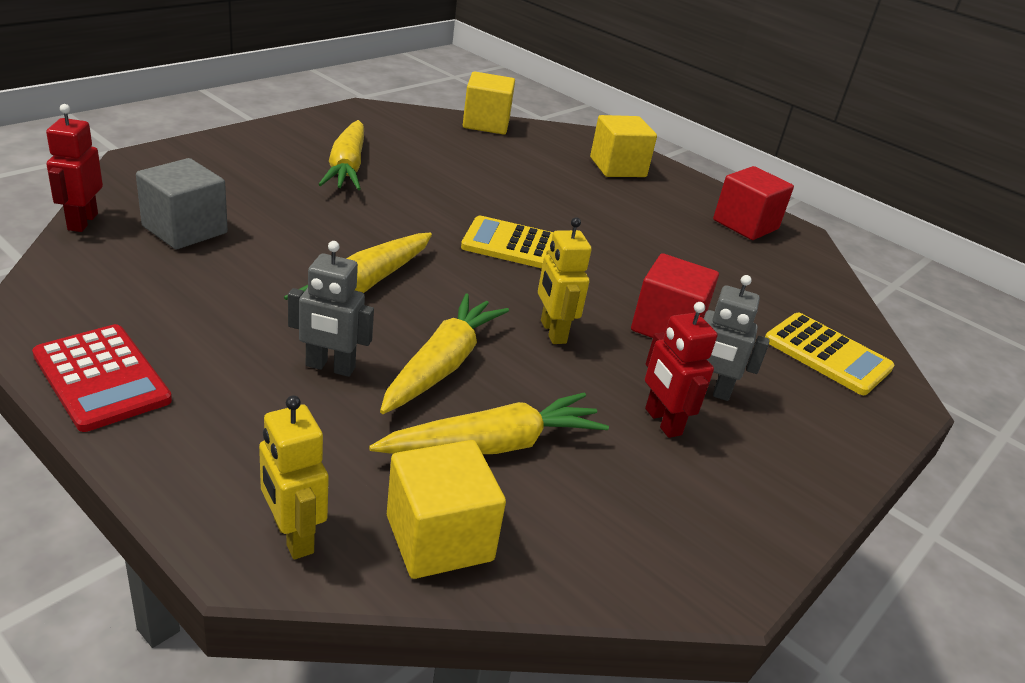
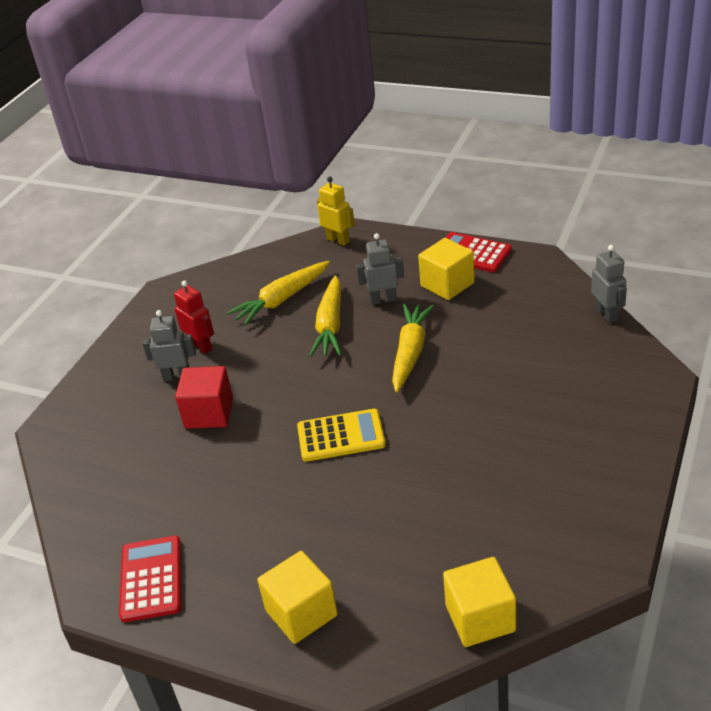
camera: 170 degrees right, 5 degrees up
red robot [46,104,103,232] -> grey robot [591,245,627,323]
grey cube [136,158,228,249] -> none
yellow carrot [318,120,364,190] -> none
yellow cube [387,440,506,579] -> yellow cube moved to [418,238,475,300]
yellow robot [538,217,592,344] -> none
red cube [713,166,794,240] -> red calculator [119,535,181,622]
yellow calculator [765,312,895,395] -> none

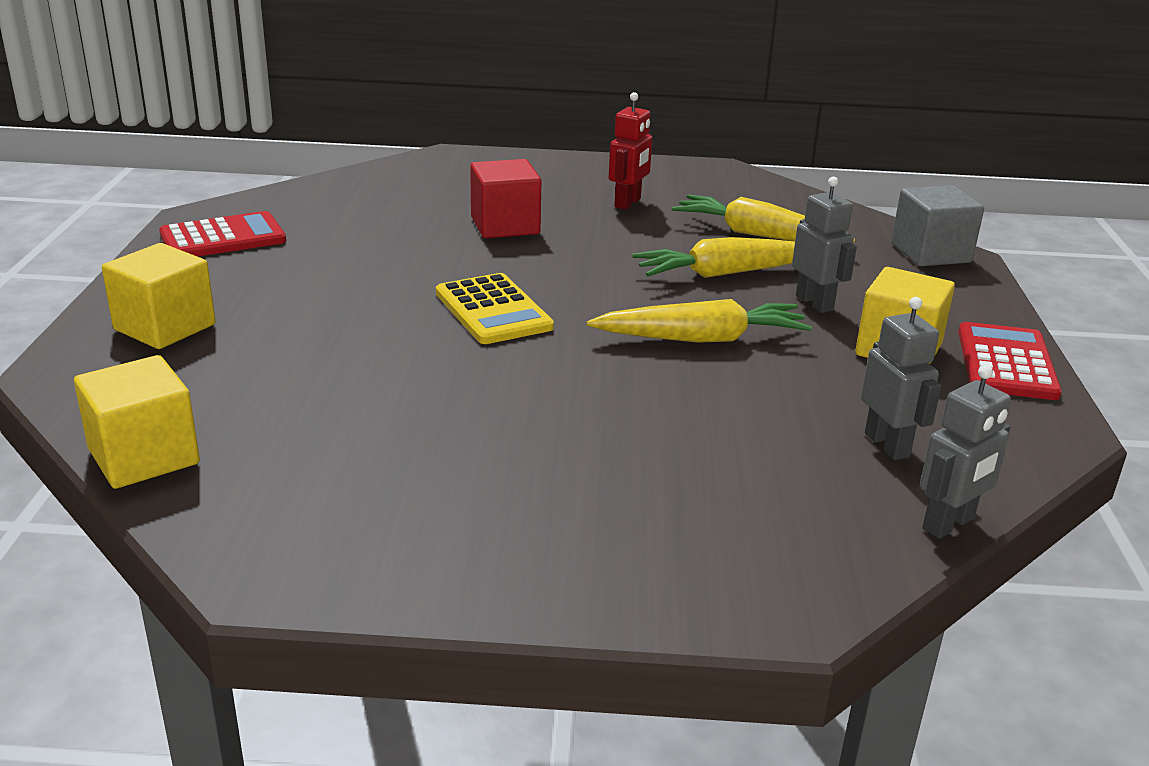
camera: 65 degrees right, 10 degrees down
grey robot [142,310,196,381] -> grey robot moved to [861,297,941,460]
yellow robot [317,177,355,246] -> grey cube [891,185,984,266]

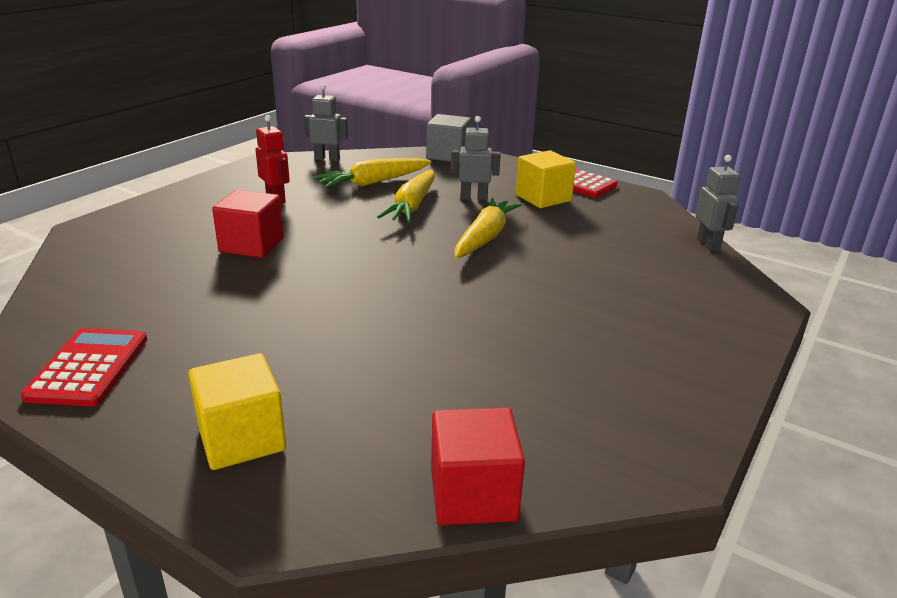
camera: 60 degrees left, 0 degrees up
yellow cube [74,355,200,489] -> red cube [431,408,525,525]
yellow calculator [436,273,554,344] -> none
grey robot [861,297,941,460] -> grey robot moved to [304,84,348,162]

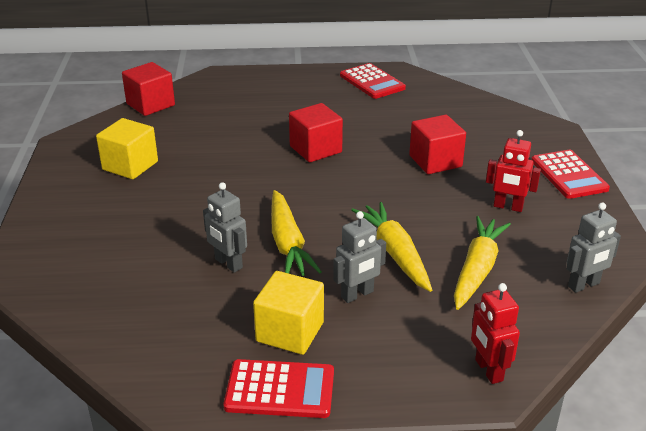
camera: 145 degrees right, 5 degrees up
yellow cube [188,353,286,470] -> yellow cube moved to [96,118,158,179]
grey cube [426,114,471,162] -> red robot [471,283,520,384]
grey robot [695,155,740,251] -> grey robot moved to [203,182,247,273]
none -> red cube [289,103,343,162]
none -> red calculator [531,150,610,199]

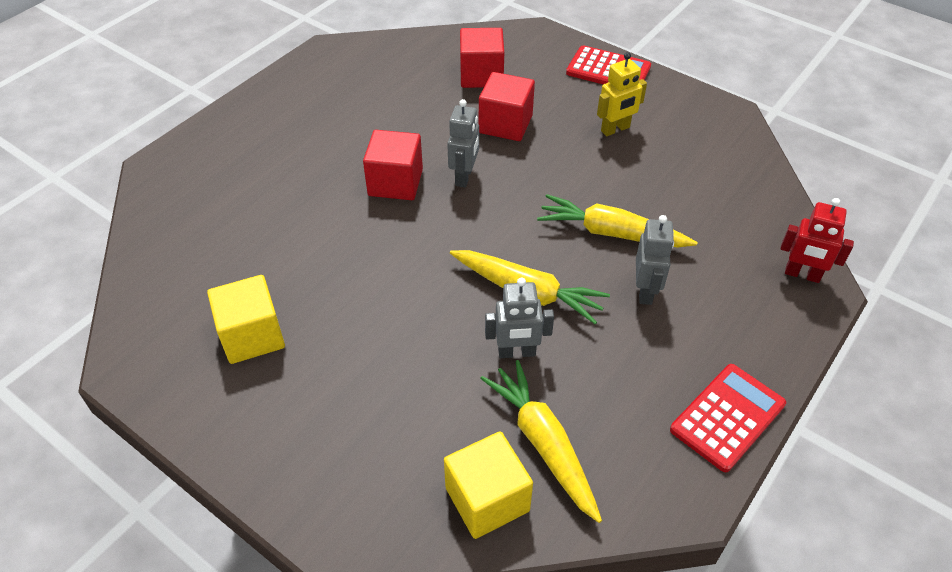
camera: 50 degrees left, 15 degrees up
red cube [122,62,175,116] -> red cube moved to [460,28,504,88]
yellow cube [253,271,324,355] -> yellow cube moved to [444,431,533,539]
red calculator [340,63,406,99] -> none
yellow carrot [454,216,511,310] -> yellow carrot moved to [480,360,602,523]
red robot [486,130,541,212] -> yellow robot [597,52,647,136]
grey robot [566,202,621,293] -> grey robot moved to [447,99,479,187]

